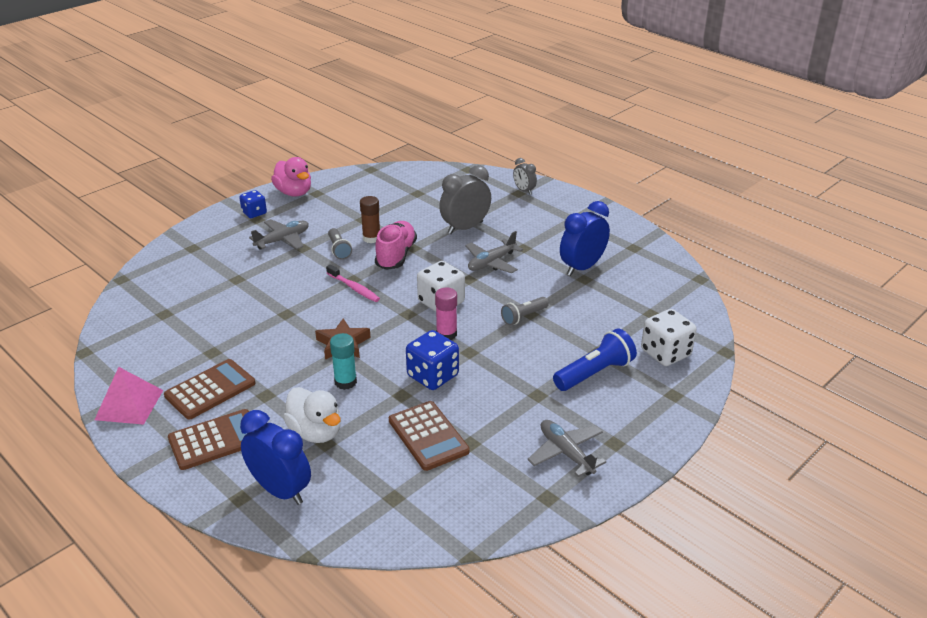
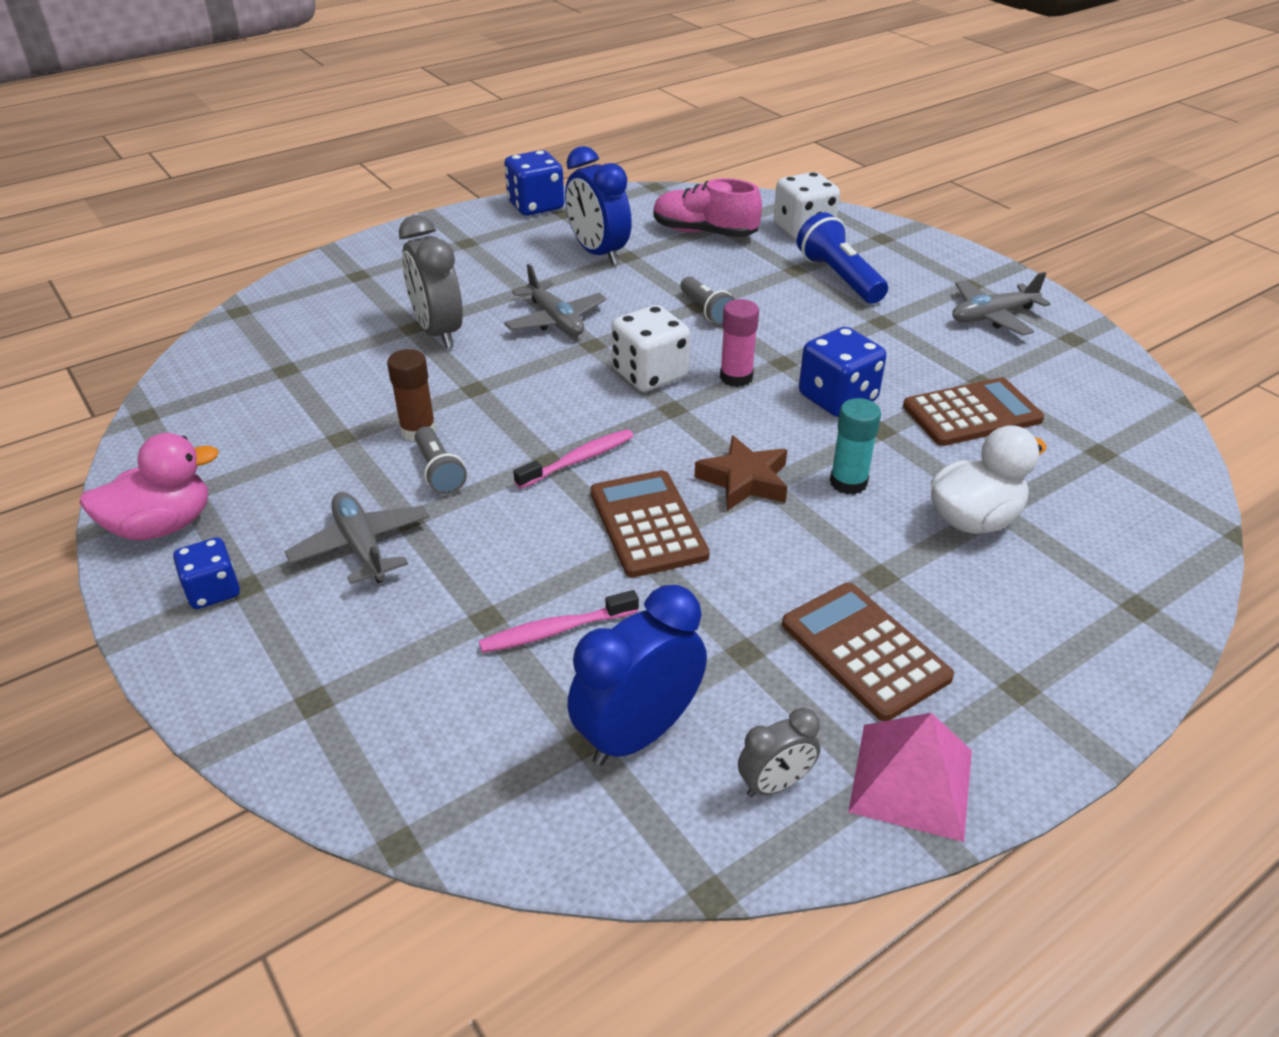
camera: 80 degrees left, 5 degrees up
brown calculator [168,409,249,470] -> brown calculator moved to [591,470,710,578]
blue clock [240,410,311,505] -> blue clock moved to [567,585,707,766]
grey flashlight [328,228,352,260] -> grey flashlight turned 75 degrees clockwise [415,427,467,494]
pink shoe [375,221,417,270] -> pink shoe moved to [653,178,762,237]
grey clock [513,158,537,195] -> grey clock moved to [738,708,820,797]
none -> pink toothbrush [479,590,639,653]
none -> blue dice [504,150,564,216]

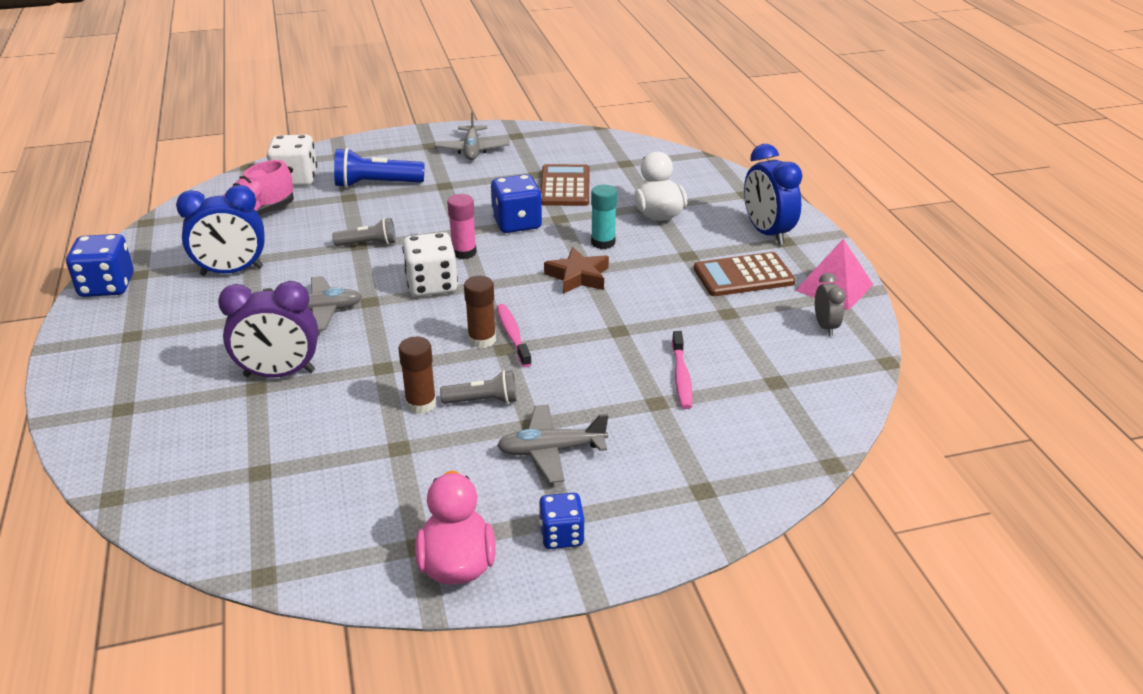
camera: 70 degrees left, 5 degrees down
grey clock [399,215,463,348] -> purple clock [218,281,318,377]
blue clock [567,585,707,766] -> blue clock moved to [744,144,803,245]
brown calculator [591,470,710,578] -> none
none -> brown glue stick [464,276,496,348]

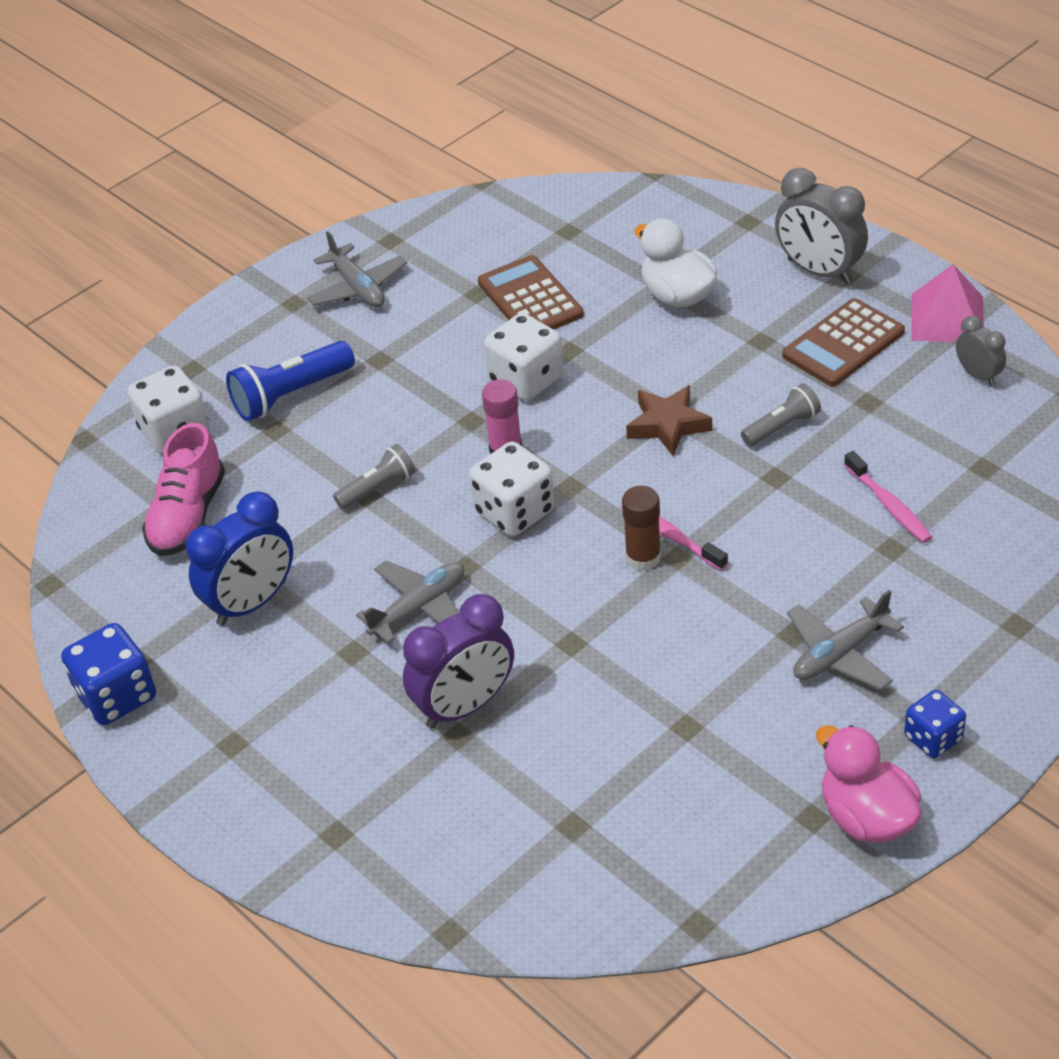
camera: 25 degrees left, 10 degrees up
brown glue stick [398,337,436,414] -> none
grey flashlight [440,370,517,404] -> grey flashlight moved to [741,383,821,446]
blue dice [491,174,542,233] -> white dice [484,313,564,401]
turquoise glue stick [591,185,617,249] -> none
blue clock [744,144,803,245] -> grey clock [775,168,868,284]

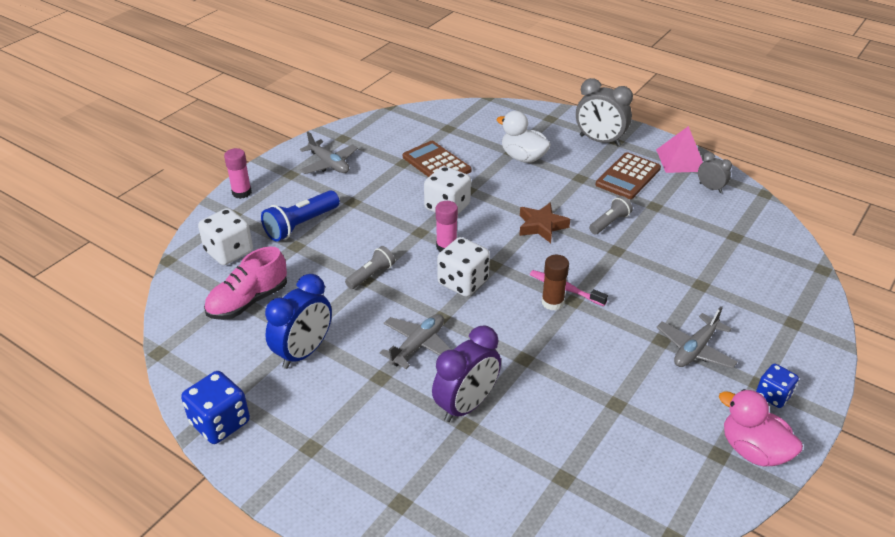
camera: 15 degrees left, 5 degrees down
pink shoe [142,423,225,556] -> pink shoe turned 45 degrees clockwise [204,246,287,320]
pink toothbrush [844,451,932,543] -> none
none -> pink glue stick [224,148,252,199]

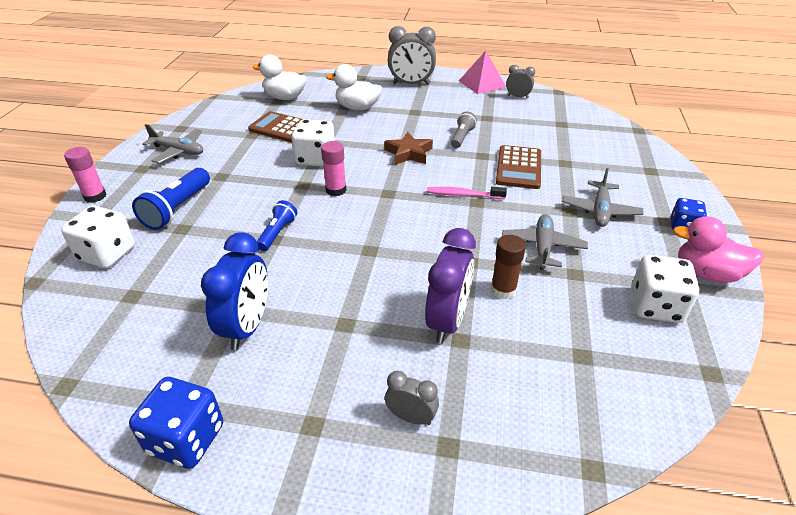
camera: 25 degrees left, 0 degrees up
pink shoe [204,246,287,320] -> none
grey flashlight [345,246,395,289] -> blue flashlight [257,200,297,251]
grey plane [380,314,452,369] -> grey plane moved to [502,214,588,270]
white dice [437,237,490,297] -> white dice moved to [631,255,699,323]
brown glue stick [542,255,569,310] -> brown glue stick moved to [491,235,526,299]
brown calculator [595,152,661,199] -> brown calculator moved to [496,145,541,189]
none -> white duck [253,55,307,100]
none -> grey clock [385,371,439,425]

